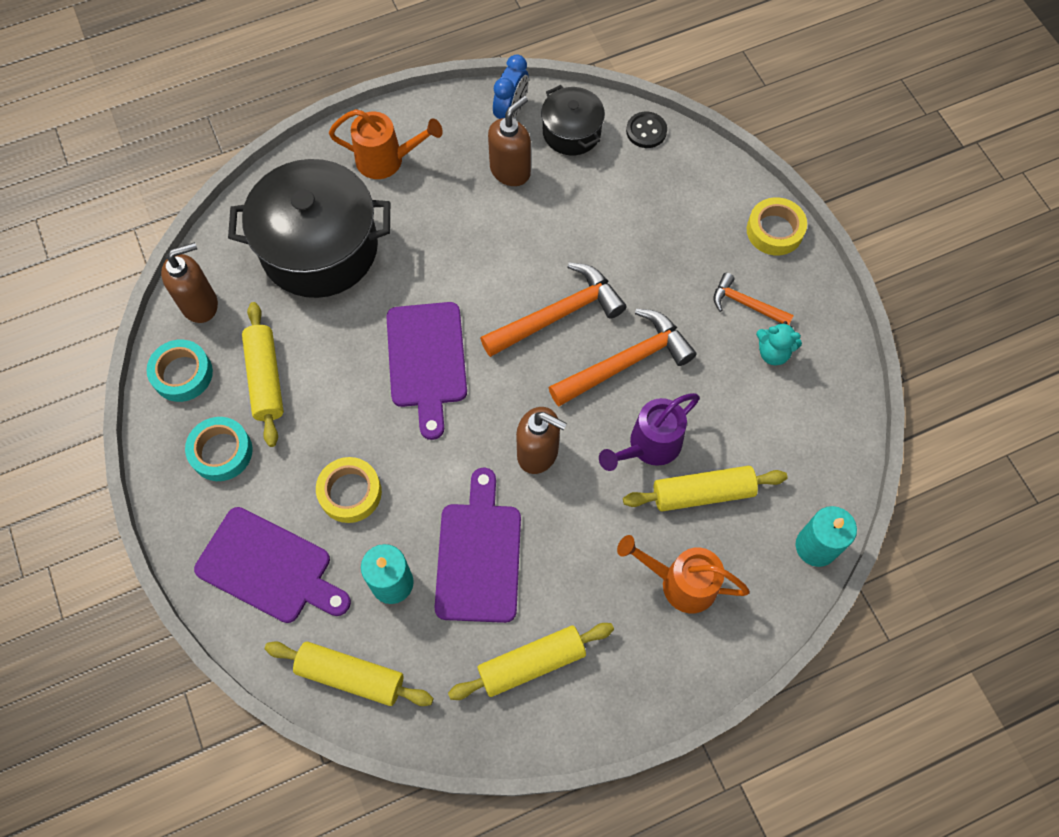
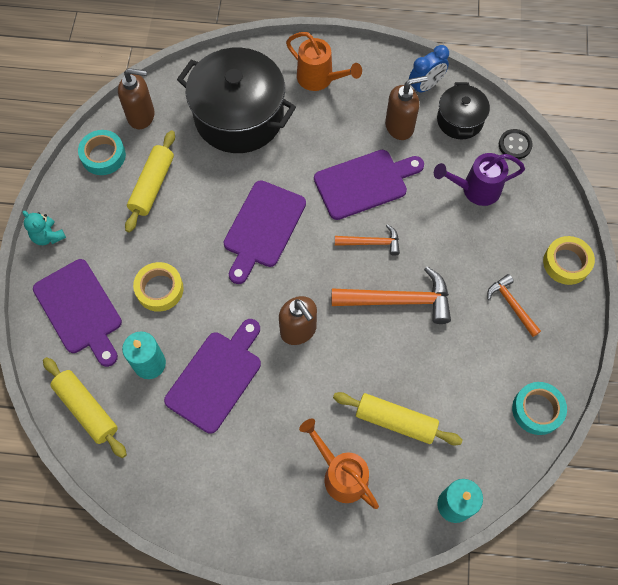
camera: 30 degrees right, 0 degrees up
turquoise tape [185,417,253,481] -> turquoise tape moved to [512,382,567,435]
yellow rolling pin [448,623,614,700] -> none
orange hammer [480,263,626,357] -> orange hammer [335,224,400,256], size x0.57
purple watering can [599,393,700,471] -> purple watering can moved to [434,153,525,206]
turquoise teddy bear [756,321,802,365] -> turquoise teddy bear moved to [23,211,66,245]
none -> purple cutting board [314,150,424,220]

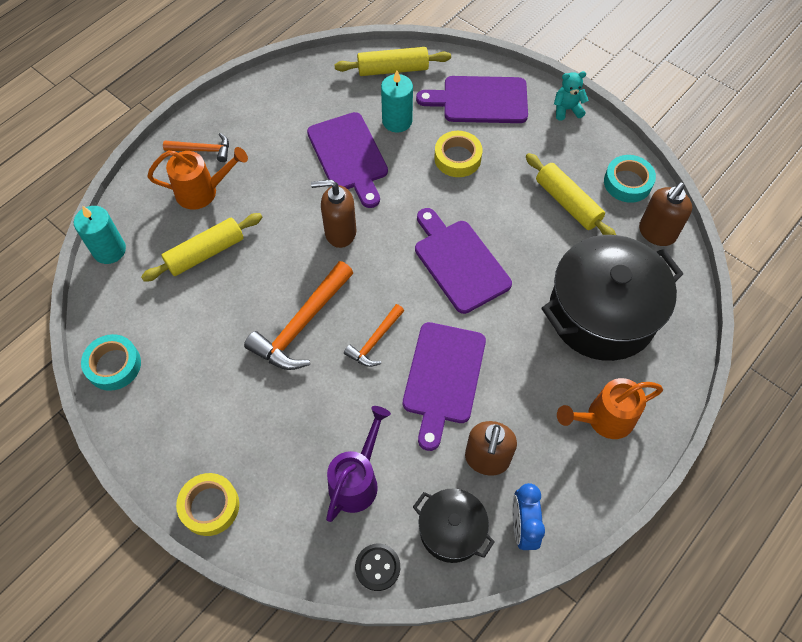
camera: 125 degrees right, 5 degrees down
orange hammer [487,274,541,337] -> orange hammer moved to [163,133,229,162]

